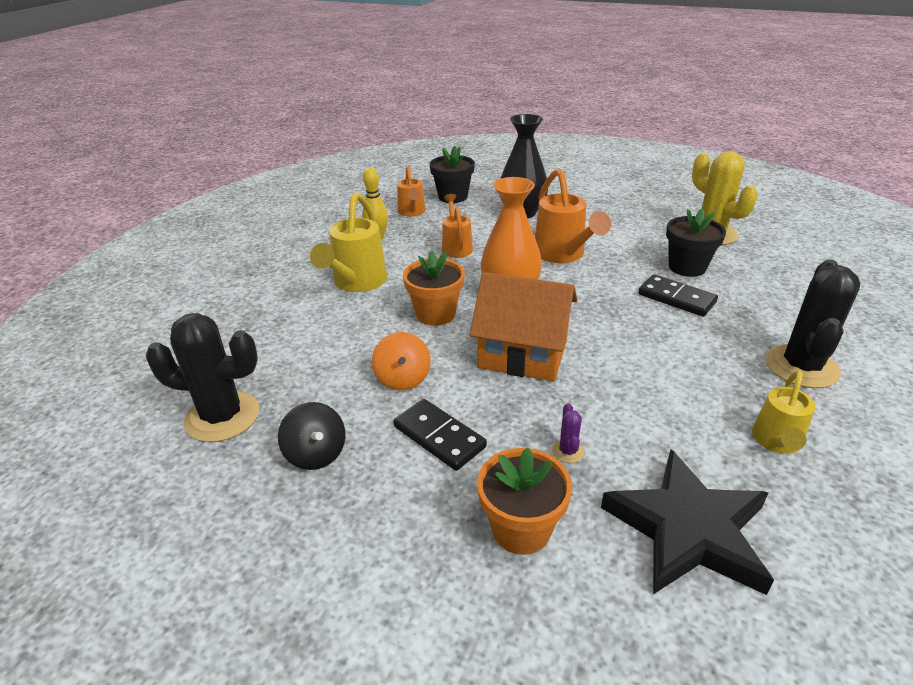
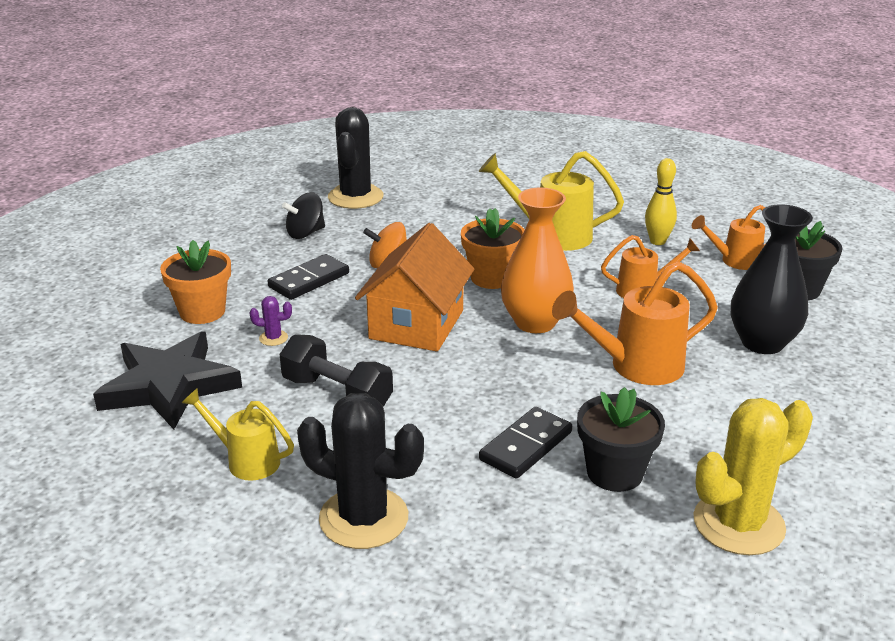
camera: 90 degrees right, 5 degrees down
none -> black dumbbell [279,334,393,407]

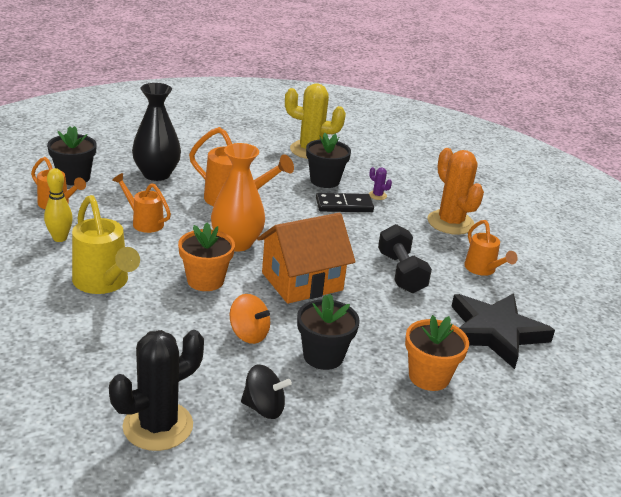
camera: 140 degrees left, 0 degrees up
yellow watering can [182,388,294,480] -> orange watering can [464,220,518,276]
purple cactus [250,296,292,346] -> purple cactus moved to [369,167,392,200]
black domino [267,254,349,300] -> black flower pot [297,294,360,370]
black cactus [297,393,424,549] -> orange cactus [427,148,484,235]

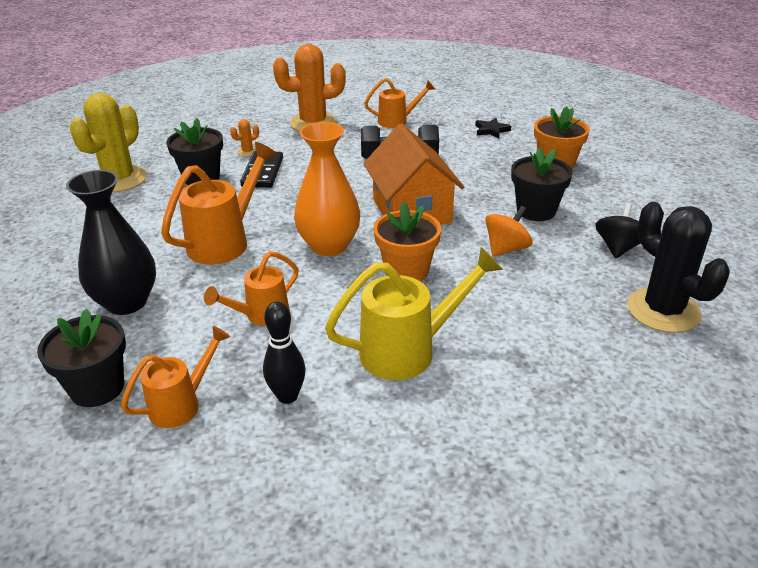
camera: 75 degrees left, 5 degrees up
yellow bowling pin [44,168,73,242] -> black bowling pin [263,301,306,404]
purple cactus [369,167,392,200] -> orange cactus [230,119,259,156]
black star [451,293,555,369] -> black star [475,118,511,139], size x0.41

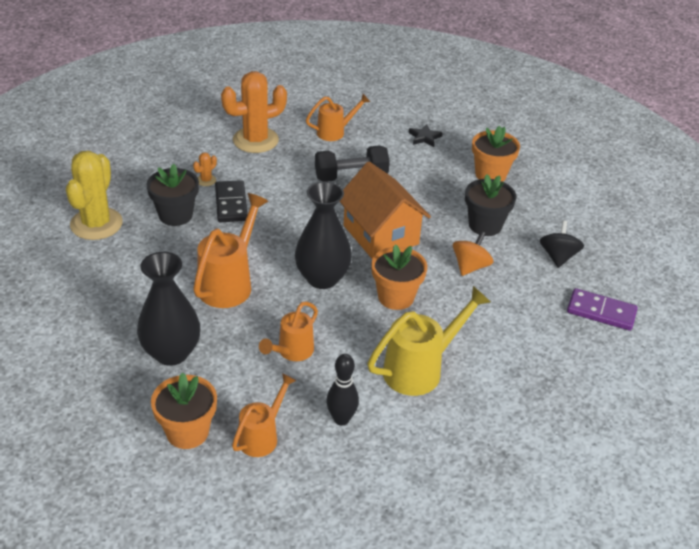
camera: 15 degrees left, 5 degrees up
black flower pot [37,309,126,407] -> orange flower pot [151,373,217,449]
orange vase [294,122,360,256] -> black vase [295,182,352,289]
black cactus [627,202,730,333] -> purple domino [567,288,638,331]

